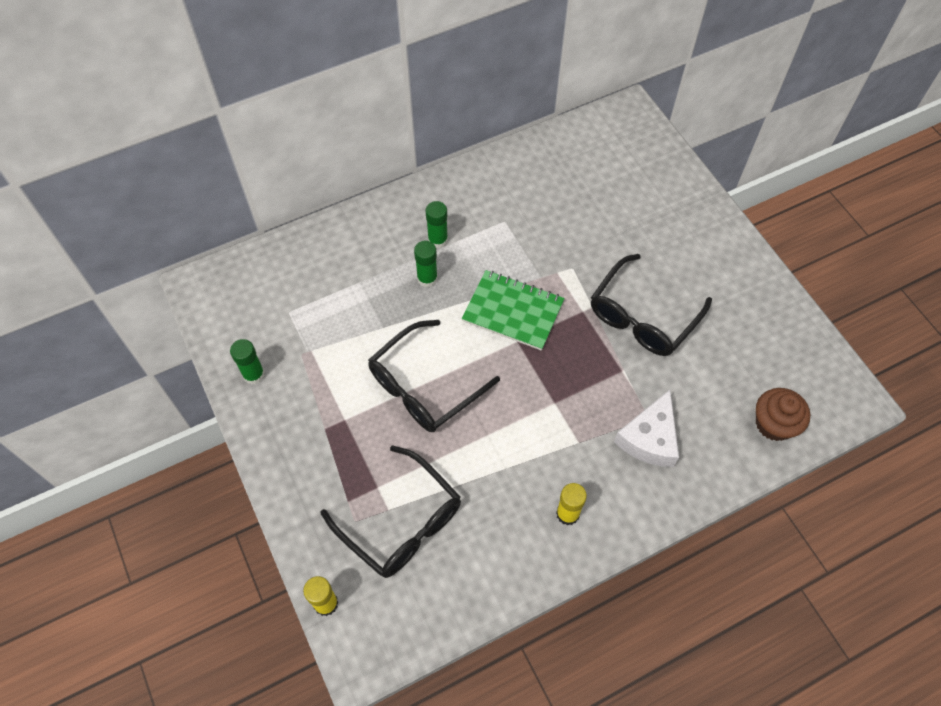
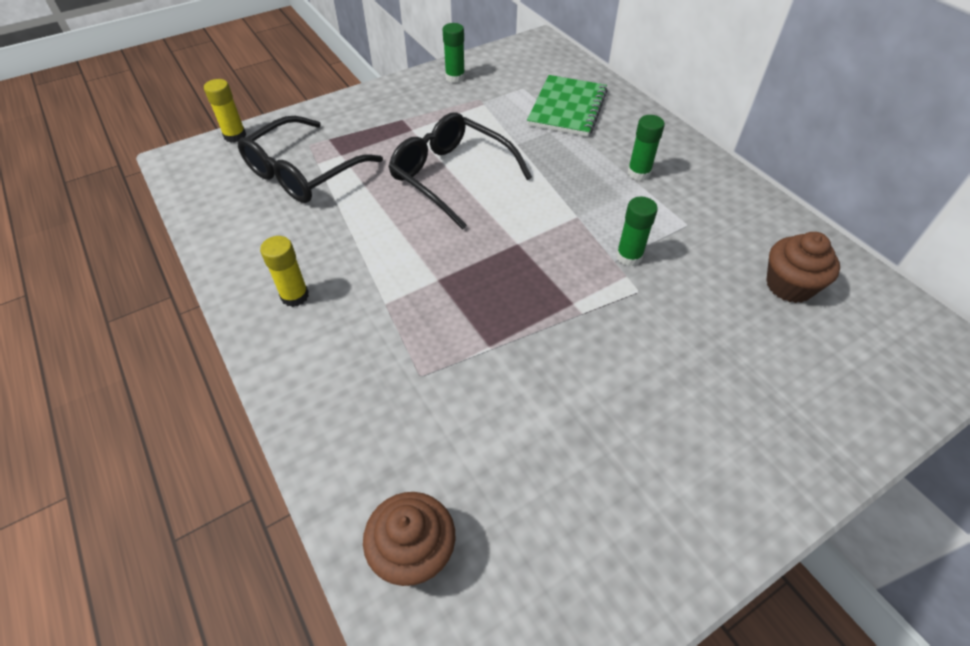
camera: 85 degrees right, 10 degrees down
green glue stick [414,241,438,288] -> green glue stick moved to [616,197,658,266]
green notebook [462,270,565,351] -> green notebook moved to [527,75,608,137]
black glasses [591,254,712,356] -> none
white cheese [614,390,679,467] -> none
none -> brown cupcake [766,232,840,303]

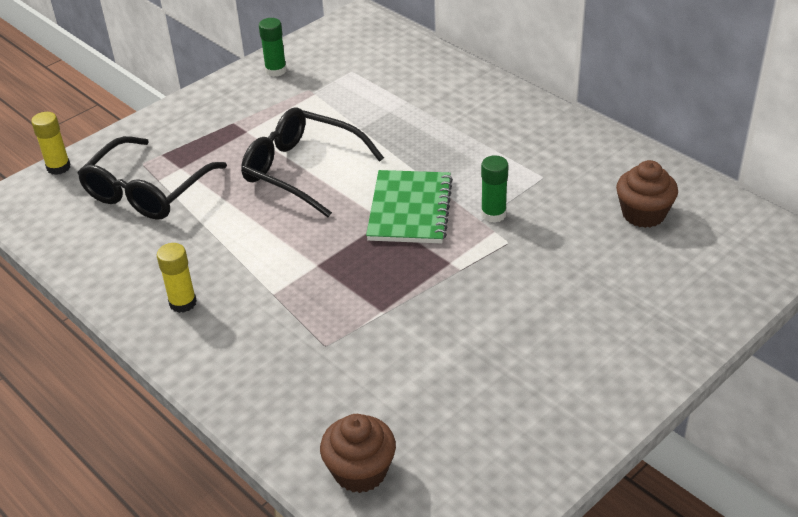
camera: 10 degrees left, 10 degrees down
green notebook [527,75,608,137] -> green notebook moved to [366,170,453,243]
green glue stick [628,115,665,181] -> none

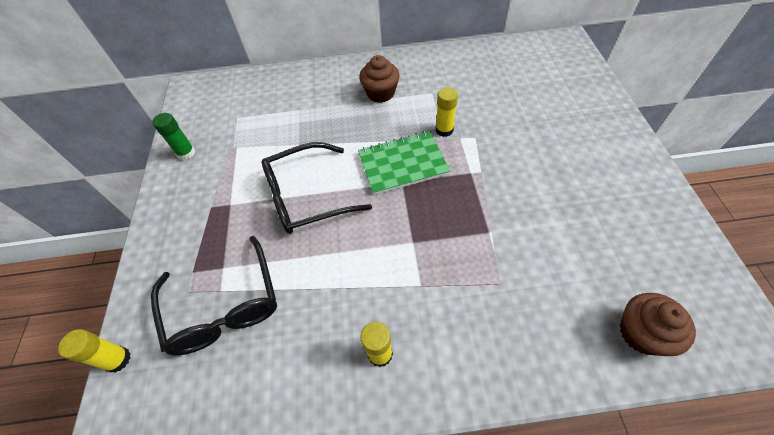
camera: 50 degrees left, 15 degrees up
green notebook [366,170,453,243] -> green notebook turned 60 degrees counterclockwise [358,131,450,195]
green glue stick [481,155,509,223] -> yellow glue stick [436,87,458,137]
brown cupcake [616,160,678,228] -> brown cupcake moved to [359,55,400,103]

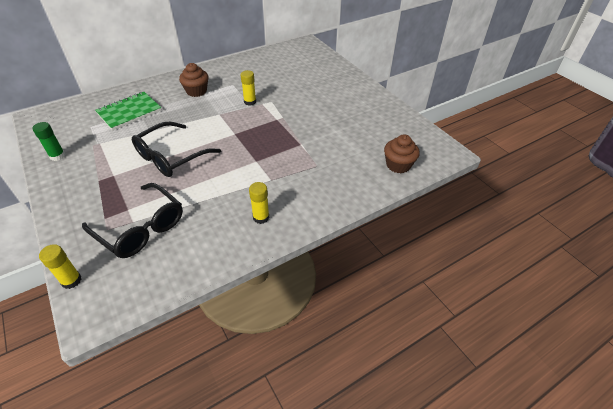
camera: 30 degrees left, 10 degrees down
green notebook [358,131,450,195] -> green notebook moved to [95,92,162,131]

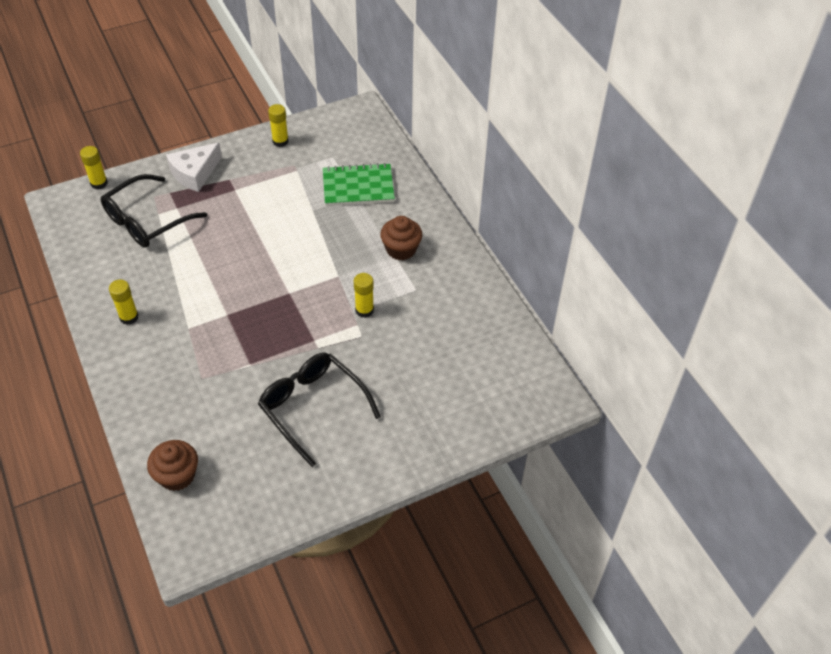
camera: 95 degrees right, 5 degrees up
green glue stick [32,122,66,161] -> yellow glue stick [268,104,289,147]
green notebook [95,92,162,131] -> green notebook turned 60 degrees counterclockwise [323,163,395,206]
black glasses [132,122,221,177] -> black glasses moved to [258,353,381,467]
none -> white cheese [166,142,222,192]

